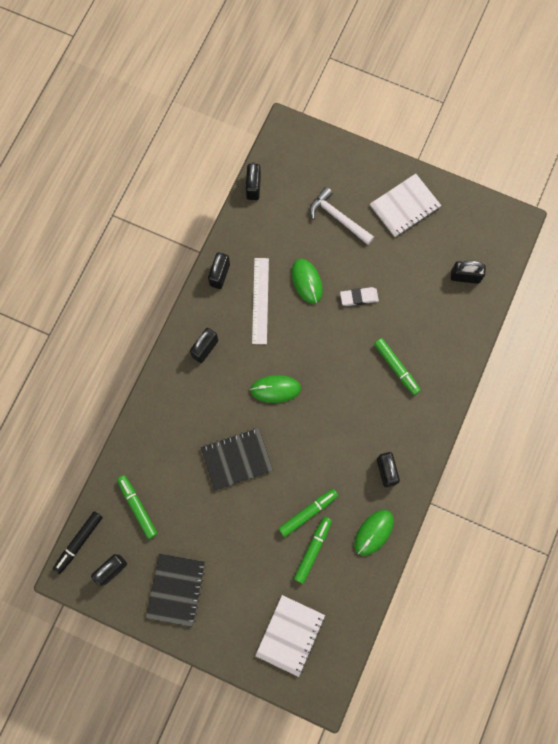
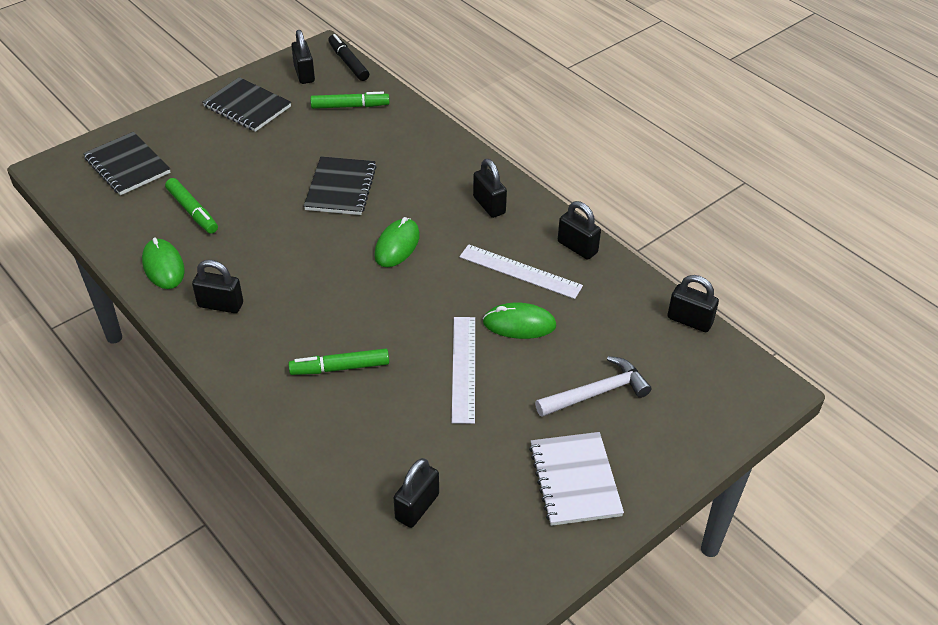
camera: 115 degrees right, 30 degrees down
white notebook [255,595,325,677] -> black notebook [83,132,171,195]
green marker [278,489,338,537] -> none
white eraser [340,287,379,306] -> white ruler [452,317,475,424]

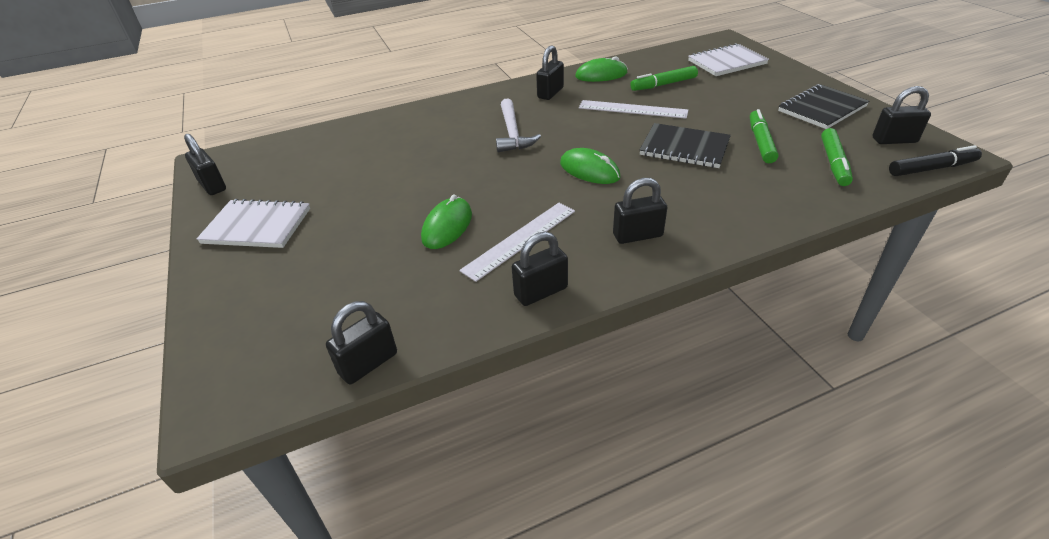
camera: 110 degrees right, 5 degrees down
black notebook [83,132,171,195] -> white notebook [688,43,769,76]
green marker [288,348,389,375] -> green marker moved to [750,109,778,163]
black padlock [394,458,439,528] -> black padlock moved to [184,133,226,195]
white ruler [452,317,475,424] -> white ruler moved to [579,100,688,119]
white hammer [535,356,652,417] -> white hammer moved to [496,98,541,152]

